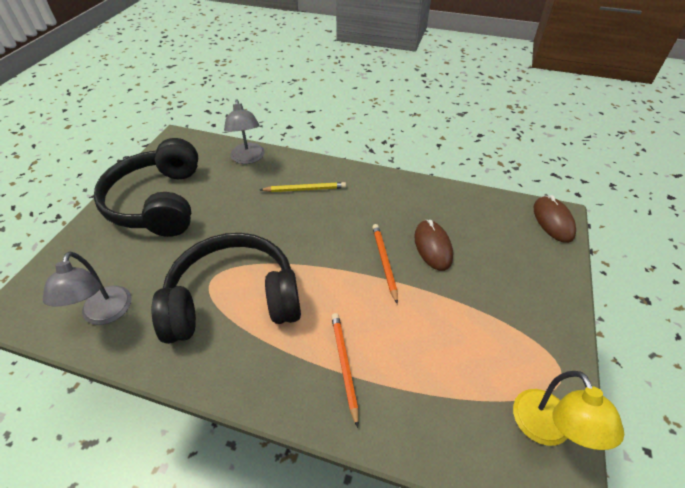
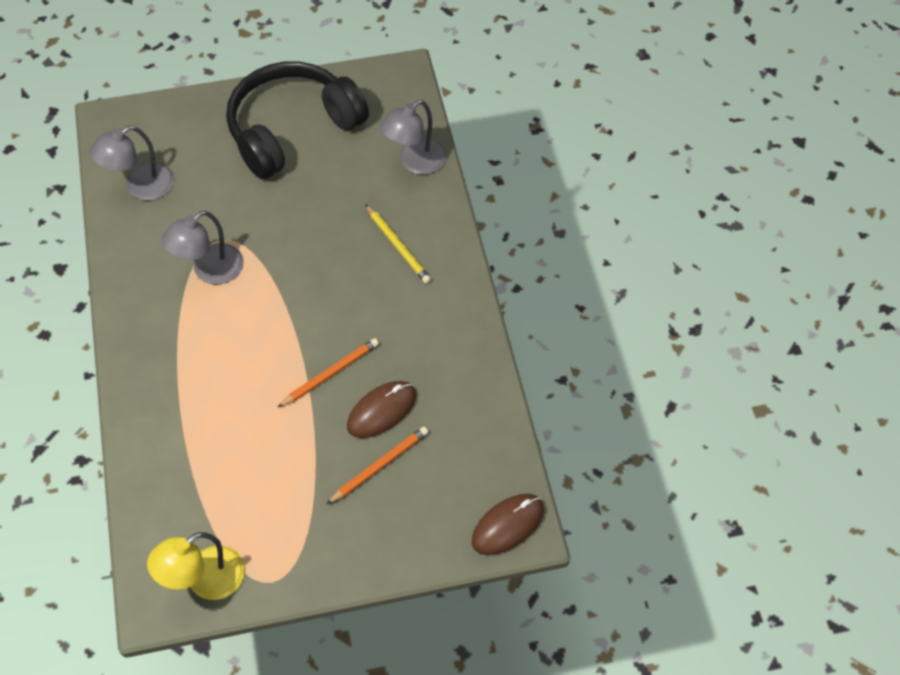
camera: 60 degrees right, 10 degrees up
black headphones [151,233,301,344] -> grey lamp [161,210,244,285]
orange pencil [331,313,359,428] -> orange pencil moved to [327,427,429,504]

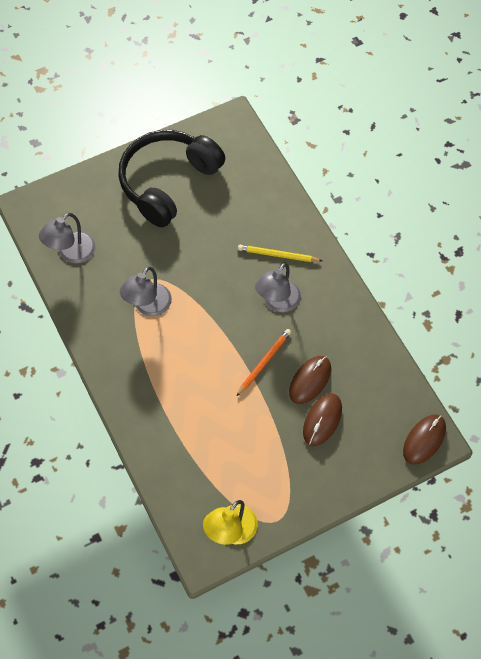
camera: 15 degrees left, 5 degrees up
orange pencil [327,427,429,504] -> brown mouse [303,393,342,446]
yellow pencil [365,204,431,284] -> yellow pencil turned 150 degrees clockwise [238,245,322,262]
grey lamp [380,100,447,175] -> grey lamp moved to [255,263,301,312]

